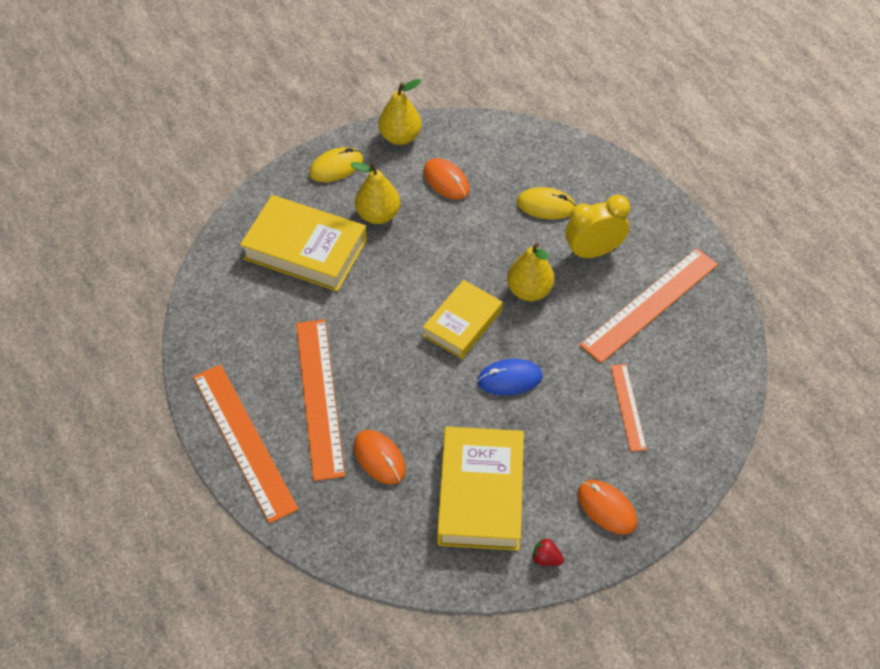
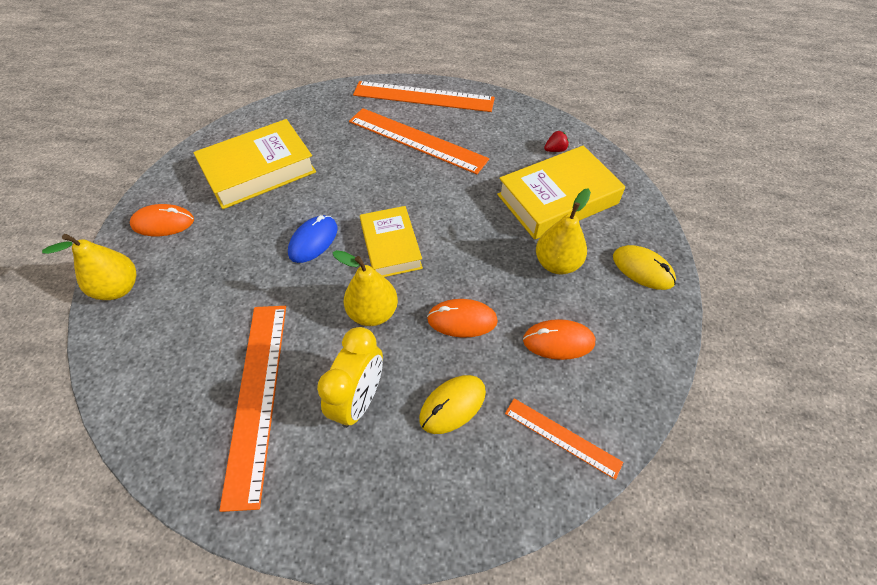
camera: 130 degrees right, 0 degrees up
yellow mouse [309,147,363,182] -> yellow mouse turned 60 degrees counterclockwise [613,245,676,290]
orange mouse [354,430,406,484] -> orange mouse moved to [427,299,498,338]
yellow pear [378,79,422,145] -> yellow pear moved to [42,234,136,300]
yellow book [437,426,524,551] -> yellow book turned 75 degrees counterclockwise [193,119,316,209]
red strawberry [532,538,564,566] -> red strawberry moved to [544,131,569,152]
orange ruler [611,364,647,452] -> orange ruler moved to [505,398,624,480]

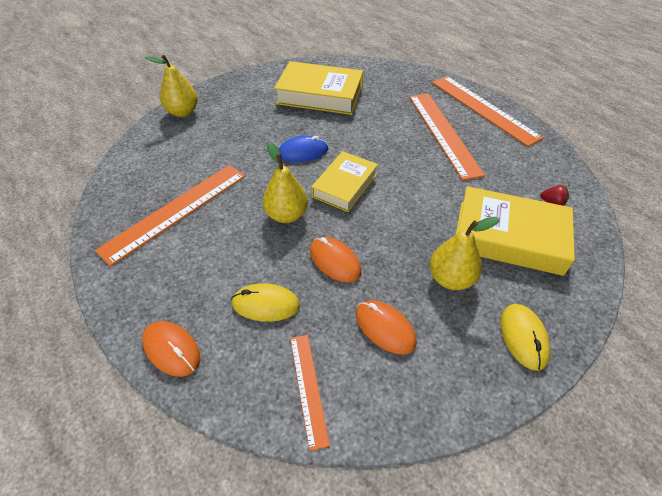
camera: 45 degrees right, 5 degrees down
orange mouse [130,204,194,236] -> orange mouse moved to [142,321,200,377]
yellow clock [317,327,383,428] -> none

